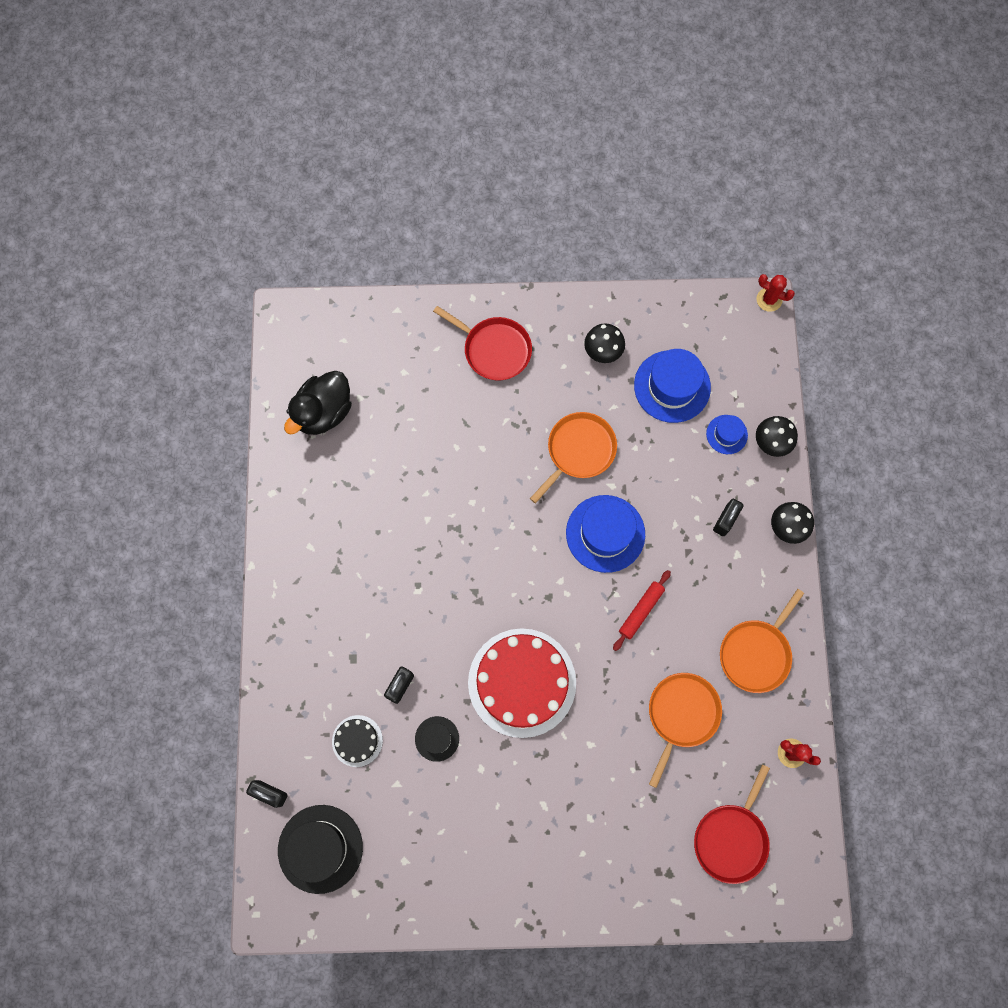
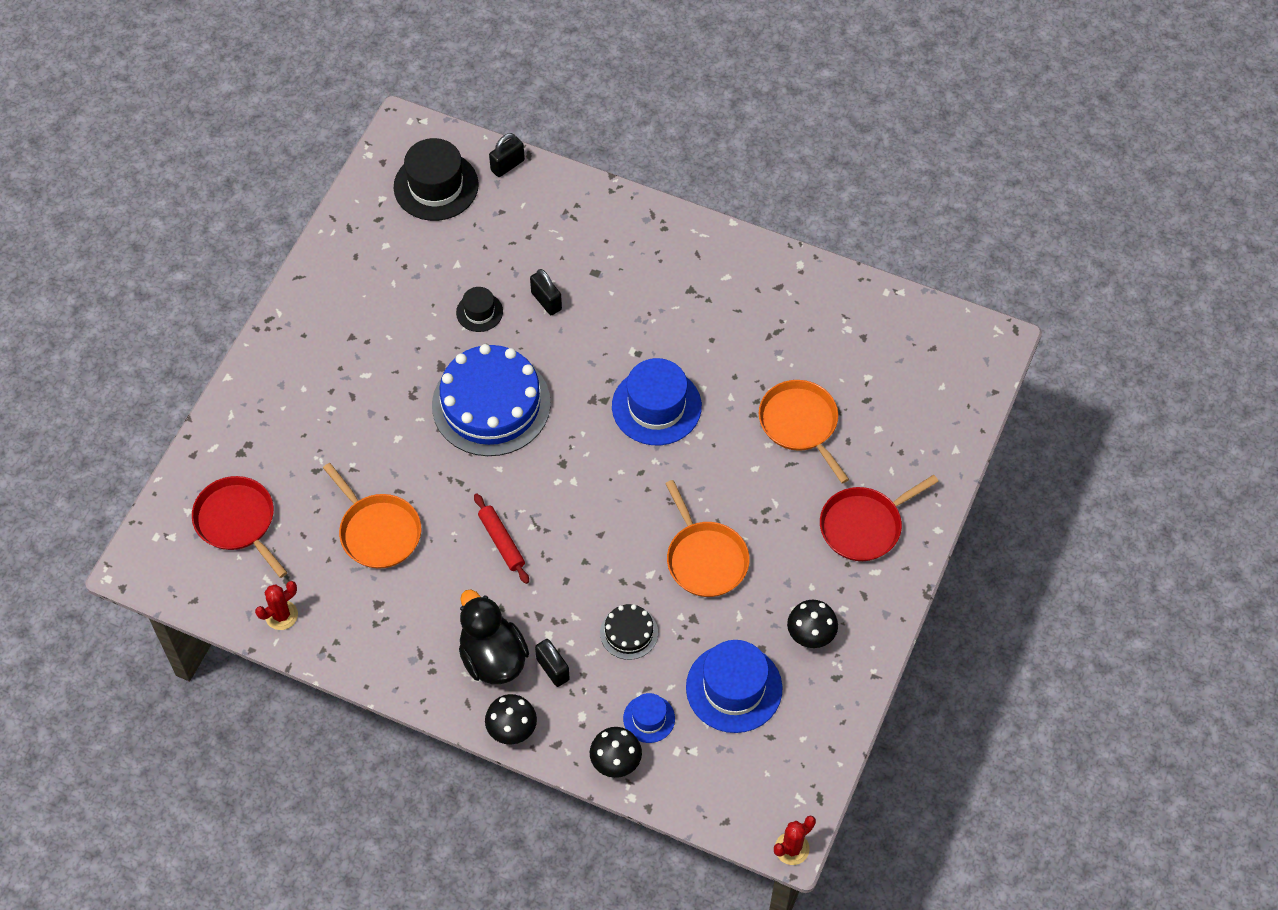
camera: 115 degrees right, 15 degrees down
black duck [284,371,352,435] -> black duck moved to [459,590,529,684]
black cake [332,715,383,767] -> black cake moved to [600,604,658,660]
red cake [468,628,576,738] -> blue cake [432,344,551,456]
blue hat [566,495,645,573] -> blue hat moved to [612,358,702,445]
orange pan [720,589,804,693] -> orange pan moved to [759,380,849,483]

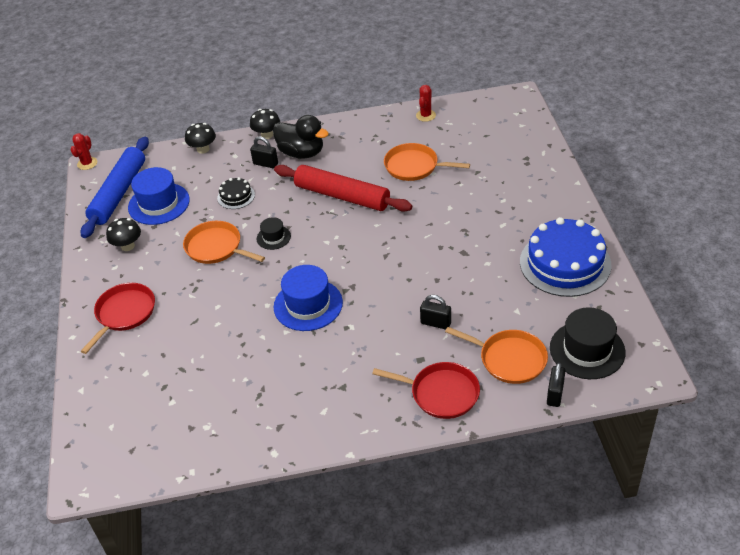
camera: 150 degrees right, 15 degrees down
red pan [192,476,287,578] -> red pan moved to [372,362,480,419]
blue cake [432,344,551,456] -> blue cake moved to [520,217,612,297]
black hat [456,287,503,332] -> black hat moved to [257,217,291,250]
red rolling pin [474,493,529,584] -> red rolling pin [274,165,412,212], size x2.04
blue hat [623,693,675,743] -> none
orange pan [759,380,849,483] -> orange pan moved to [445,327,548,384]
none -> blue rolling pin [81,137,149,238]

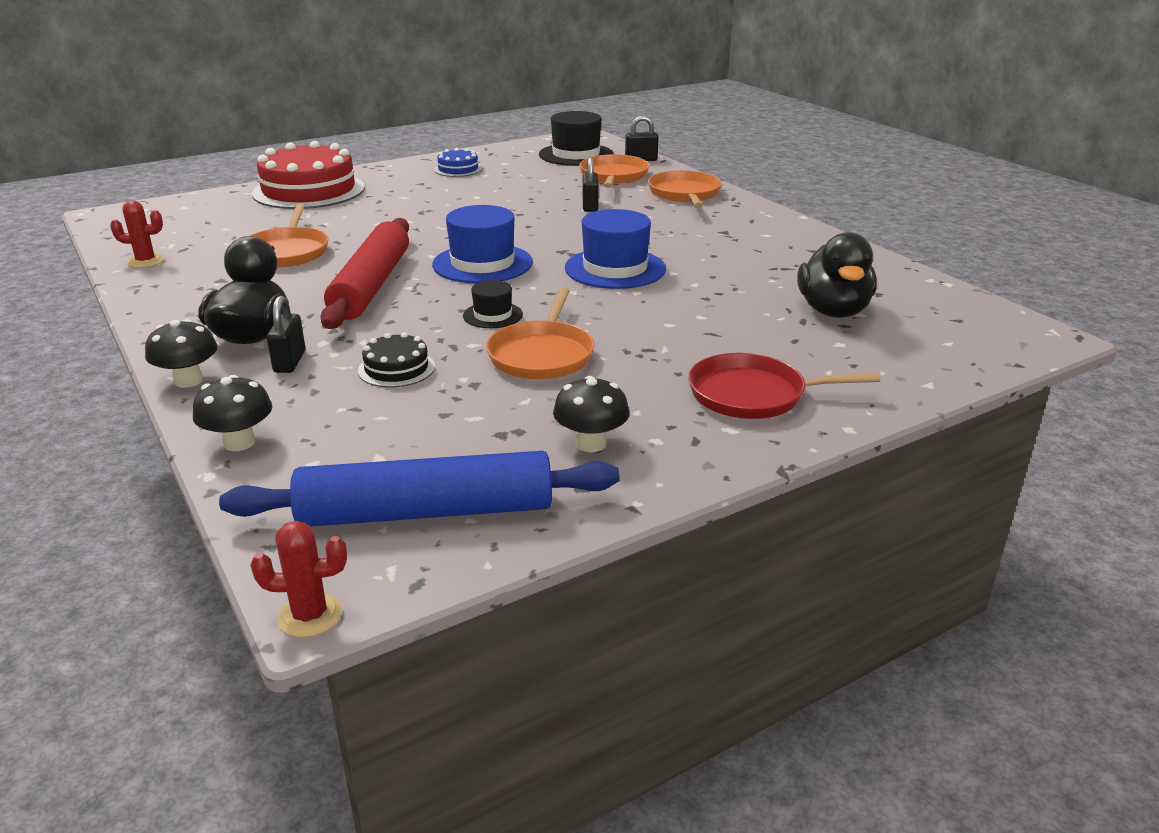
camera: 115 degrees left, 15 degrees down
blue hat [128,167,190,225] -> blue hat moved to [432,205,533,283]
red pan [372,362,480,419] -> orange pan [648,170,722,208]
blue cake [520,217,612,297] -> blue cake [434,148,482,177], size x0.46
none -> red cake [252,141,365,209]
none -> black duck [797,232,877,318]

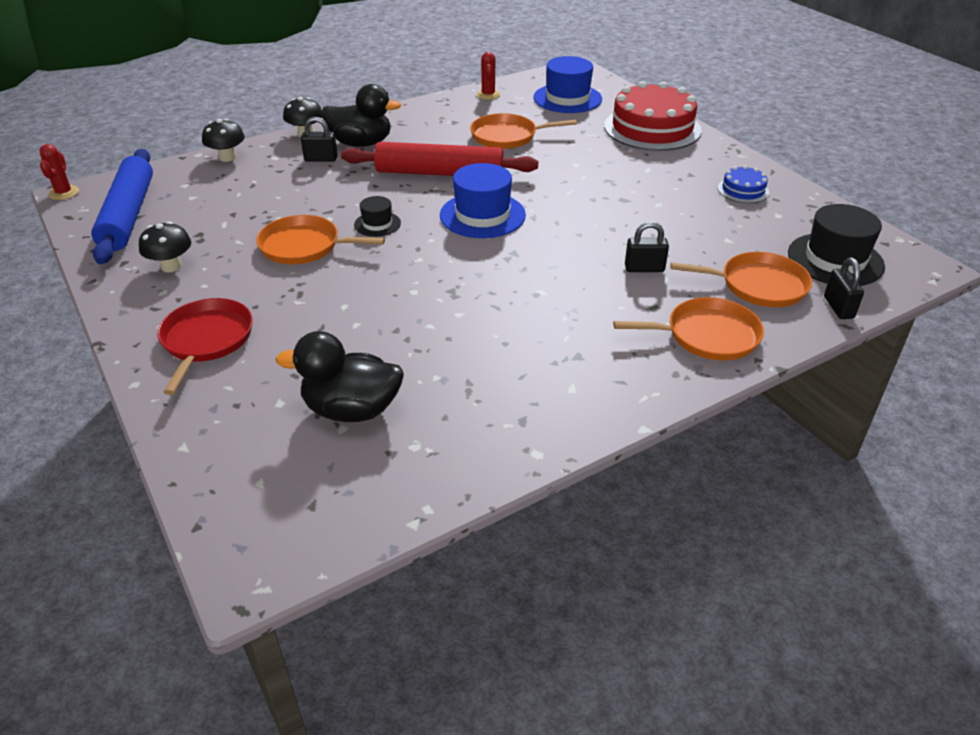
camera: 90 degrees right, 10 degrees up
black cake [358,332,435,387] -> none
blue hat [565,209,666,289] -> blue hat moved to [534,56,602,113]

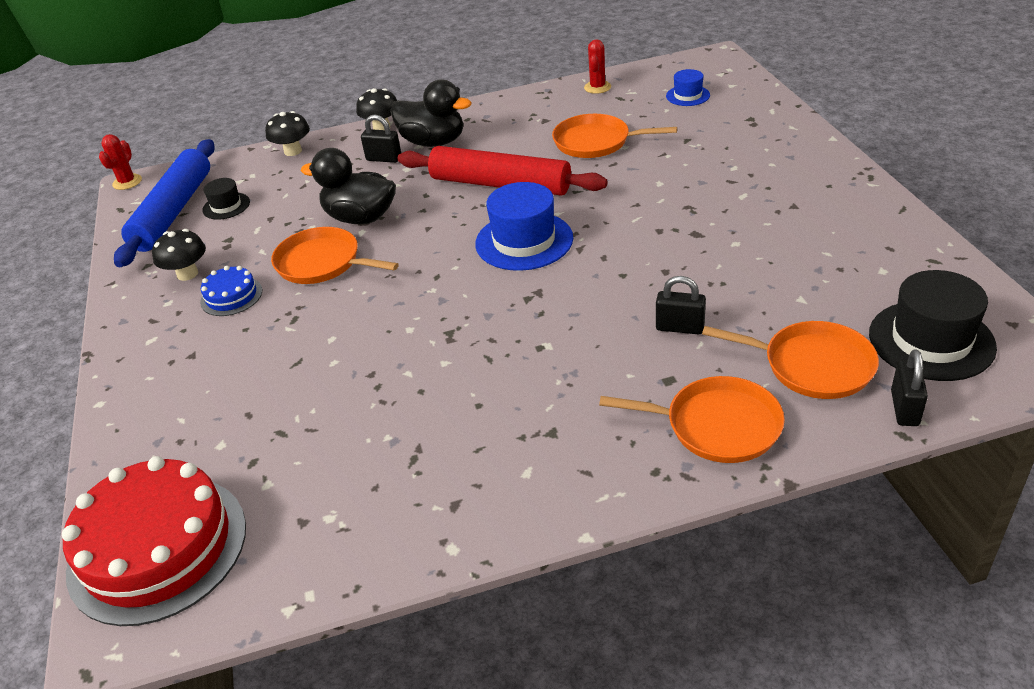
camera: 20 degrees right, 0 degrees up
red pan [157,298,253,395] -> none
black duck [276,331,404,422] -> black duck moved to [301,148,396,224]
black hat [354,196,401,237] -> black hat moved to [202,178,250,220]
blue hat [534,56,602,113] -> blue hat [666,69,710,106], size x0.53
red cake [604,81,702,151] -> red cake moved to [62,456,246,626]
blue cake [718,165,769,203] -> blue cake moved to [200,266,262,316]

